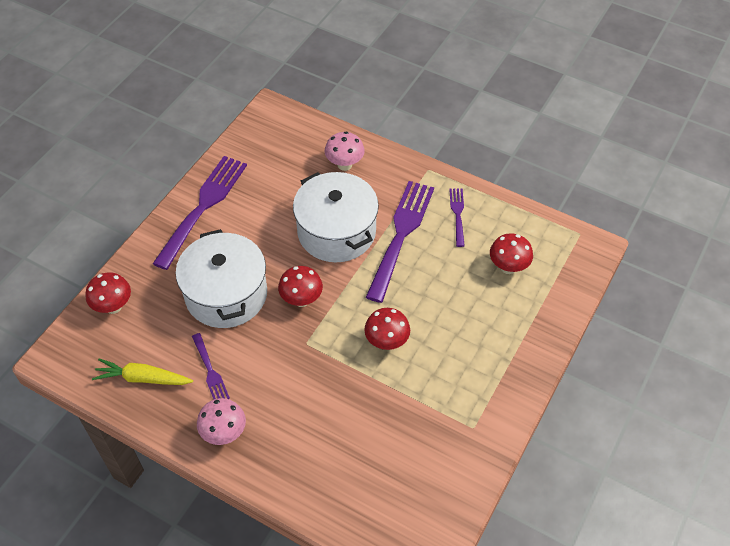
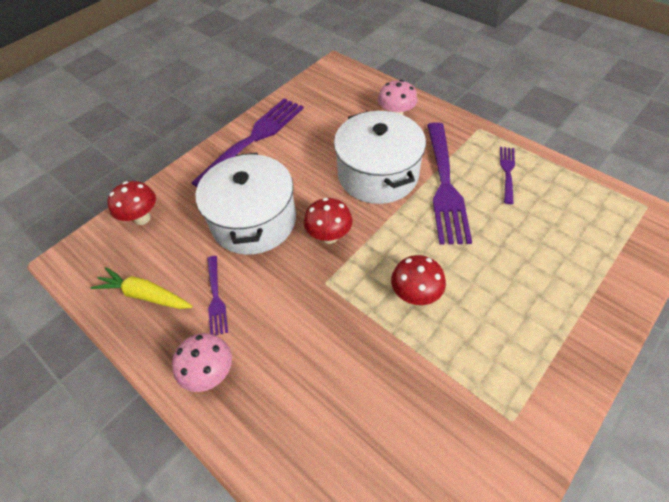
camera: 15 degrees right, 0 degrees up
purple fork [366,181,434,303] -> purple fork turned 150 degrees clockwise [427,122,472,245]
red mushroom [490,233,533,274] -> none

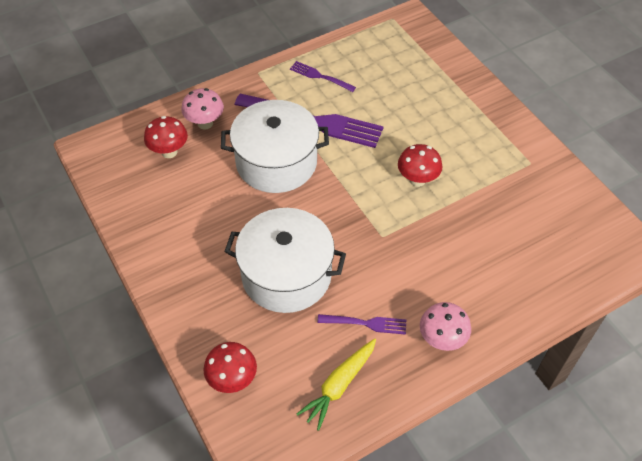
camera: 75 degrees left, 0 degrees up
purple fork [191,98,304,187] -> none
red mushroom [304,198,353,244] -> red mushroom moved to [144,116,188,158]

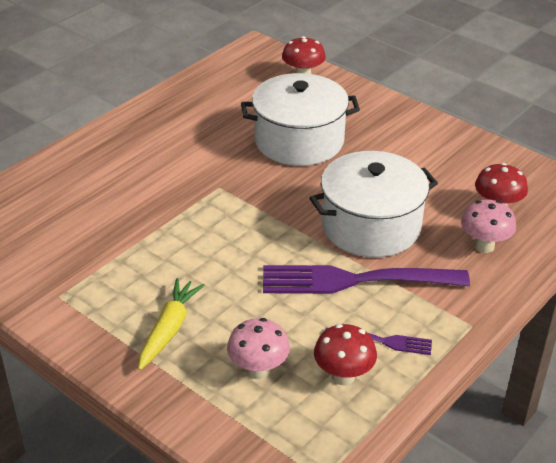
camera: 160 degrees right, 15 degrees down
yellow carrot [296,338,376,431] -> yellow carrot moved to [138,278,204,370]
purple fork [317,314,407,335] -> none
red mushroom [398,144,442,187] -> red mushroom moved to [314,324,377,385]
pink mushroom [420,302,471,351] -> pink mushroom moved to [227,318,290,379]

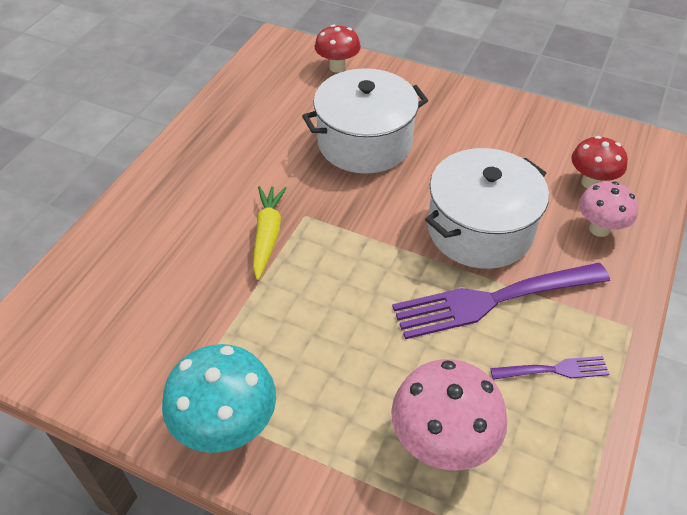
camera: 15 degrees left, 10 degrees up
yellow carrot [138,278,204,370] -> yellow carrot moved to [253,186,287,280]
pink mushroom [227,318,290,379] -> pink mushroom [391,359,507,471], size x1.54
red mushroom [314,324,377,385] -> none
none -> turquoise mushroom [162,344,276,453]

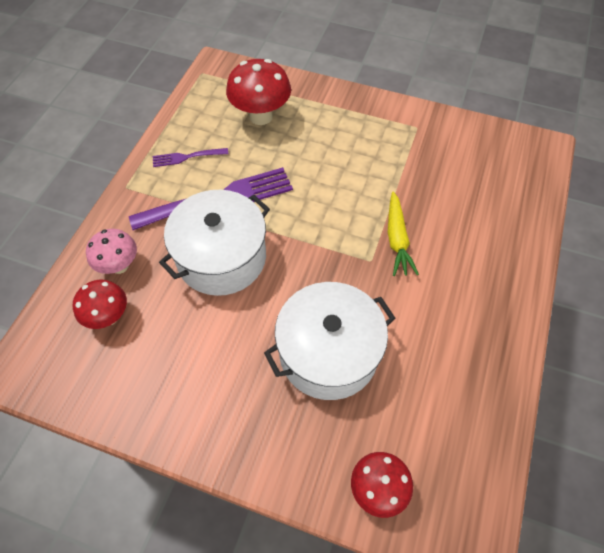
camera: 175 degrees right, 10 degrees up
turquoise mushroom [162,344,276,453] -> none
pink mushroom [391,359,507,471] -> red mushroom [226,59,291,125]

